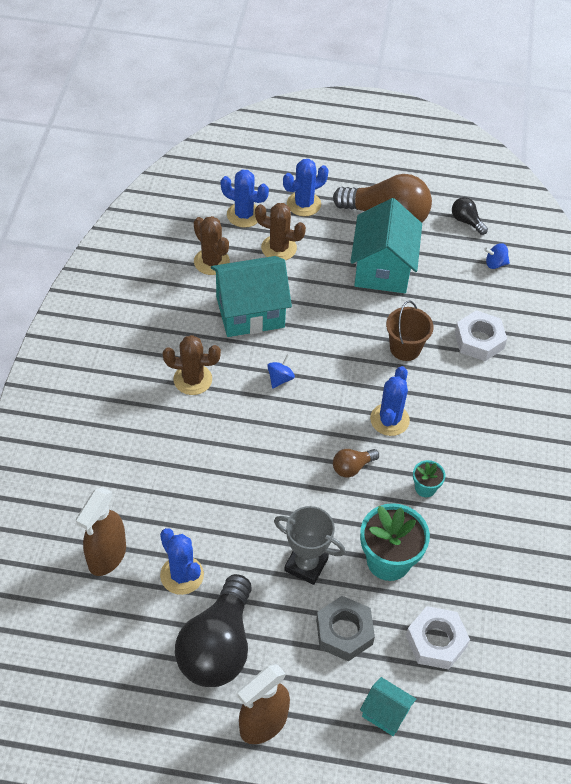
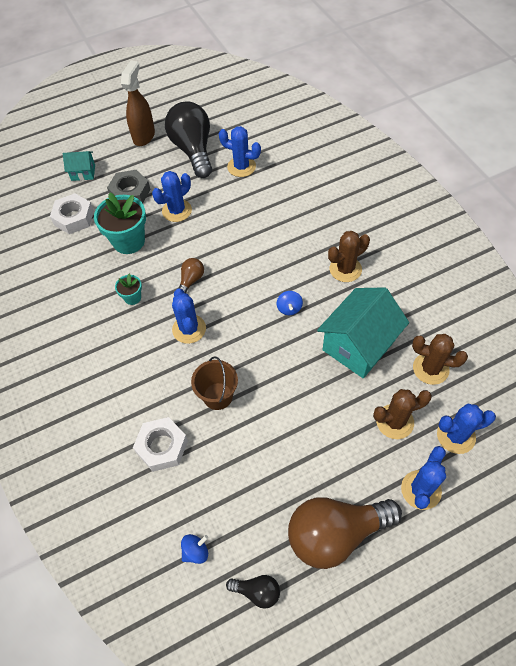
camera: 150 degrees right, 5 degrees up
brown spray bottle [76,487,126,576] -> none
grey trophy [274,506,346,585] -> blue cactus [152,171,192,222]
turquoise house [350,198,422,293] -> none

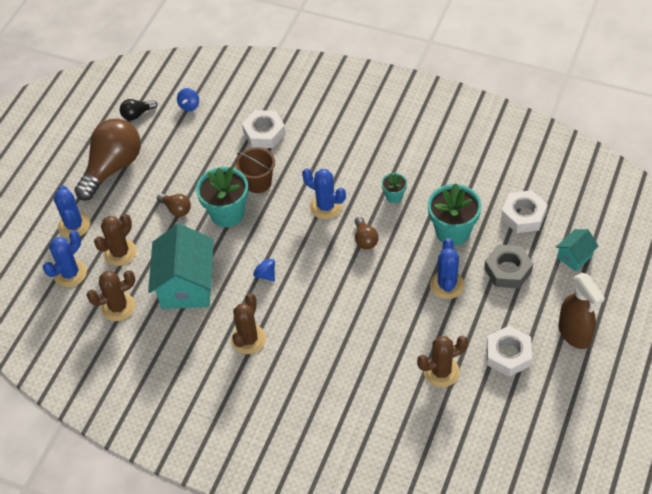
camera: 140 degrees right, 5 degrees down
black light bulb [165,102,212,178] -> white nut [487,326,532,377]
blue cactus [219,126,261,177] -> brown cactus [417,336,468,387]
none -> brown light bulb [157,193,191,217]
none -> turquoise flower pot [196,167,248,227]

